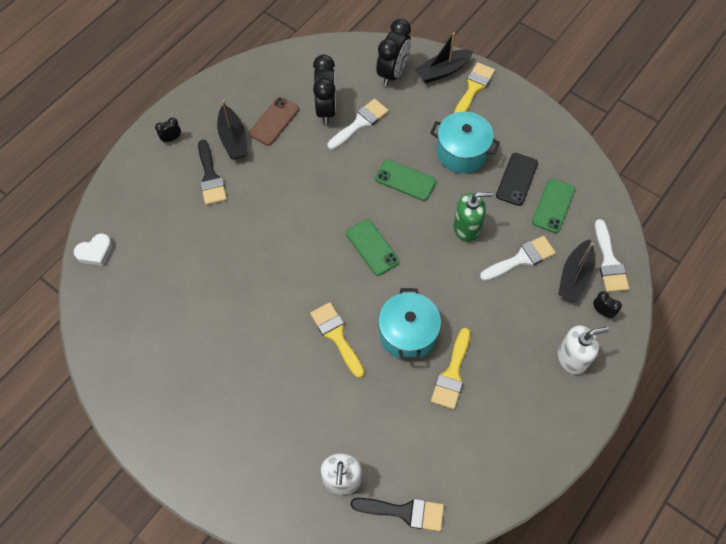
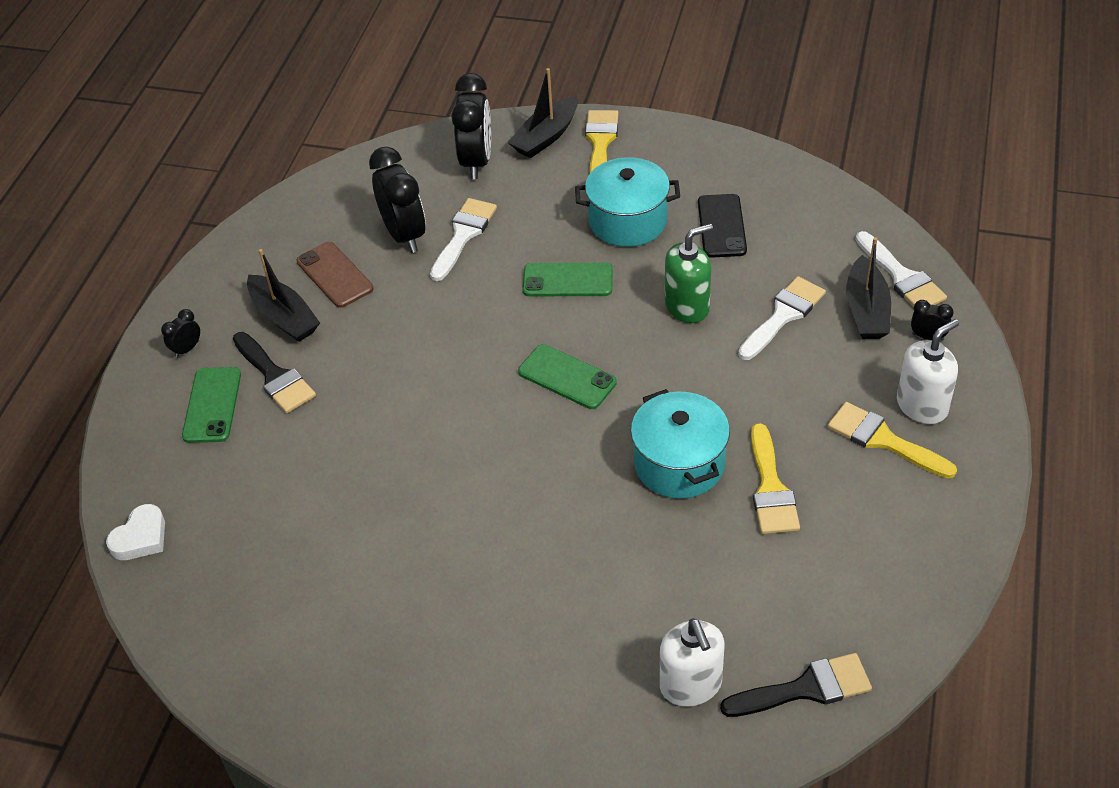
camera: 20 degrees left, 15 degrees down
brown phone [249,97,299,146] -> brown phone turned 45 degrees counterclockwise [297,242,374,308]
yellow brush [310,302,364,378] -> yellow brush moved to [827,402,957,479]
green phone [532,178,575,233] -> green phone moved to [182,367,241,443]

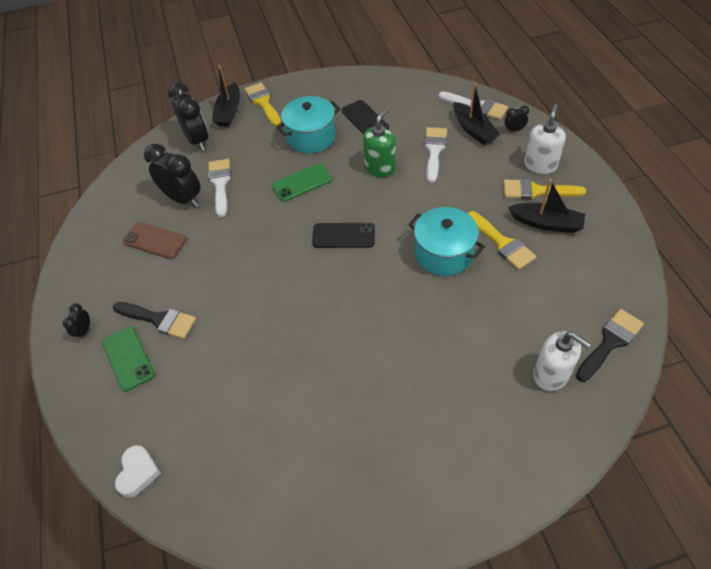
camera: 30 degrees left, 5 degrees up
black boat [247,249,320,342] -> black boat moved to [508,179,585,233]
green phone [518,344,617,409] -> black phone [312,223,375,248]

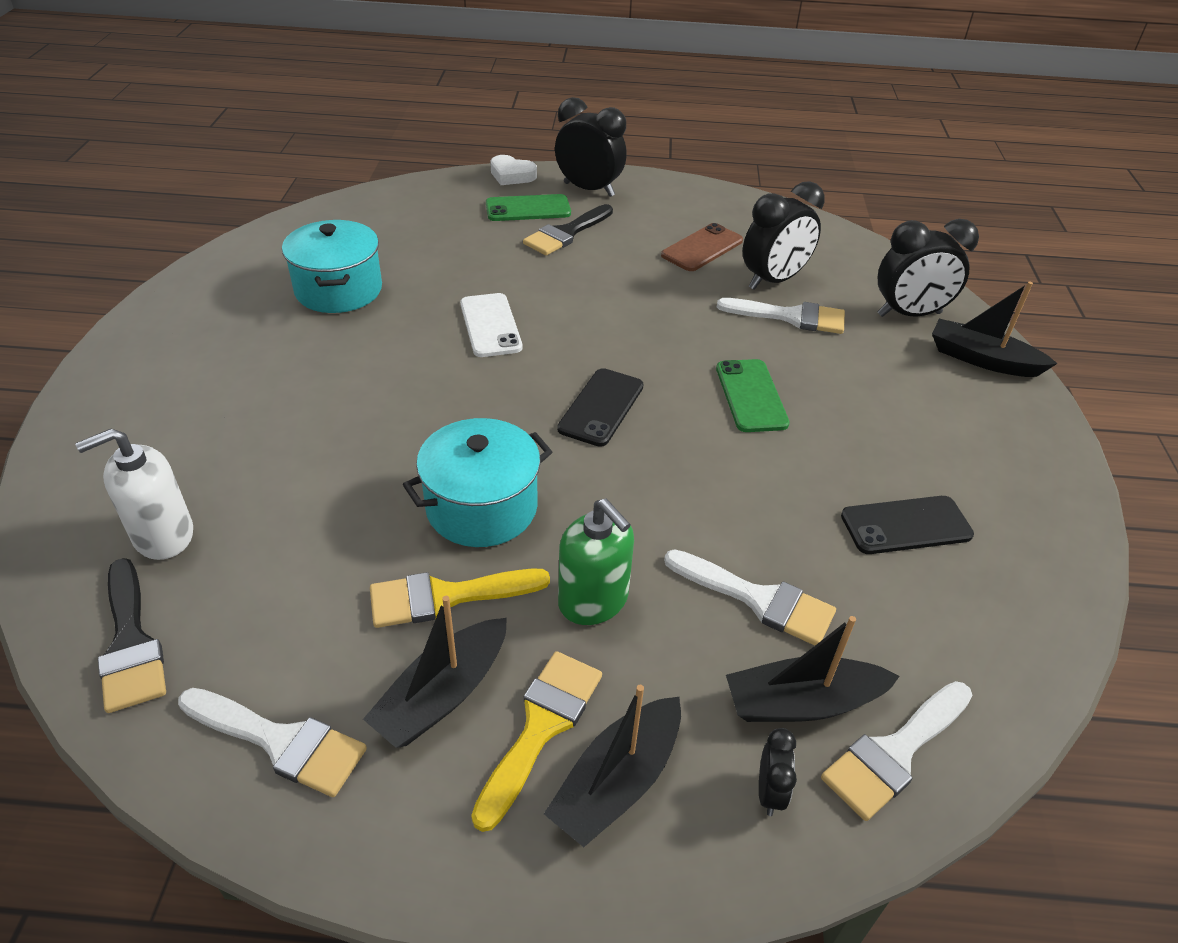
camera: 105 degrees right, 10 degrees down
black clock [63,303,90,340] -> black clock [555,97,627,197], size x2.16
white heart [115,445,161,498] -> white heart moved to [490,155,537,185]
yellow brush [245,82,282,126] -> none
turquoise pot [276,96,340,153] -> turquoise pot moved to [282,220,382,313]
green soap dispenser [363,109,396,177] -> green soap dispenser moved to [558,498,634,625]
white soap dispenser [524,104,566,174] -> black boat [544,685,681,847]
none -> white brush [178,688,367,797]
none -> white phone [460,293,522,357]

